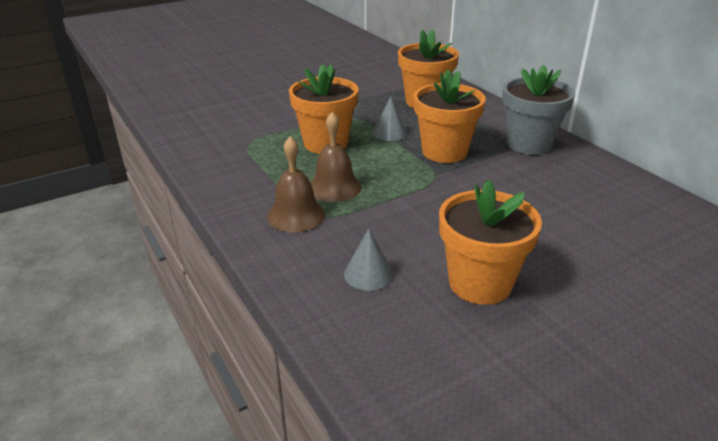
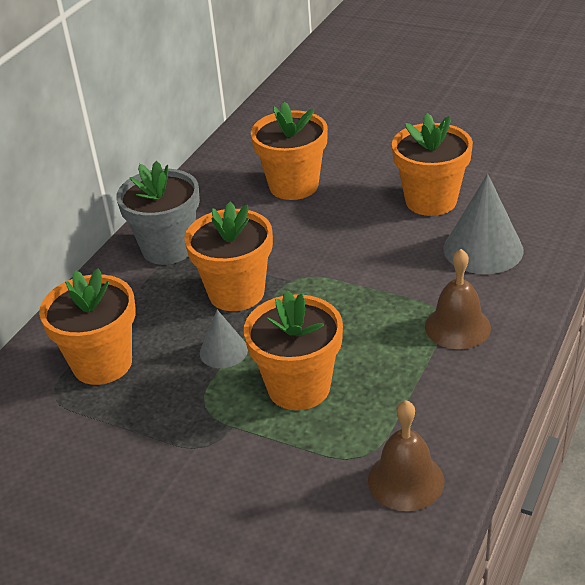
camera: 120 degrees left, 5 degrees up
brown bell [310,112,362,202] -> brown bell moved to [368,400,444,511]
grey cone [344,229,393,291] -> grey cone [443,174,524,274], size x1.78
none -> orange flower pot [251,102,328,200]

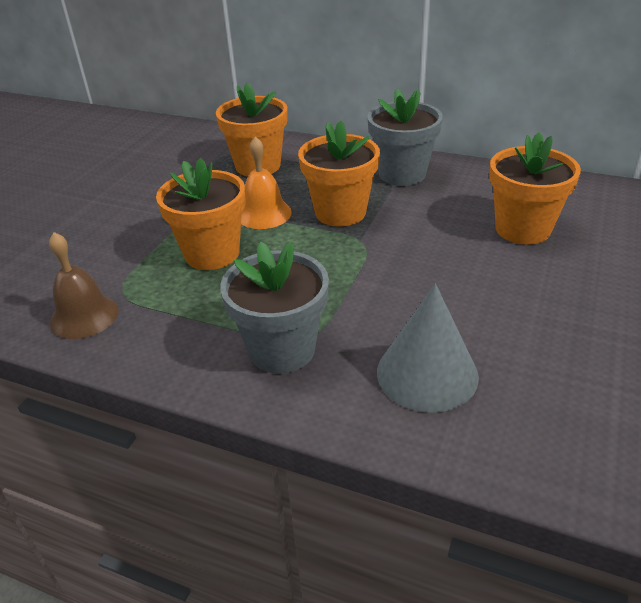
camera: 85 degrees right, 0 degrees up
grey cone [200,310,248,368] -> orange bell [241,136,292,229]
orange flower pot [392,113,473,216] -> none
brown bell [425,249,491,349] -> grey flower pot [220,242,329,374]

